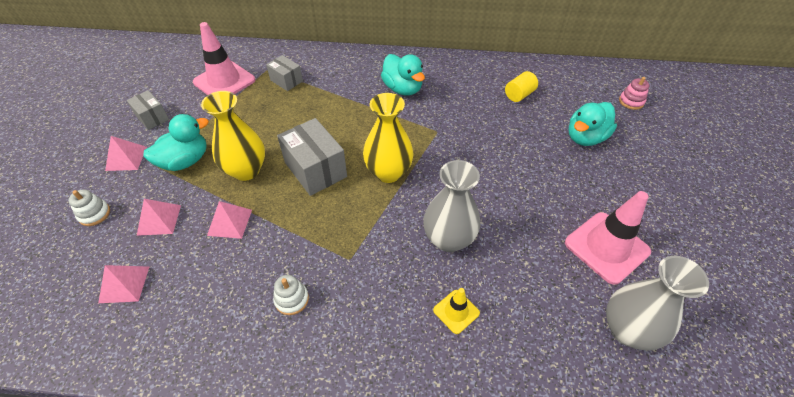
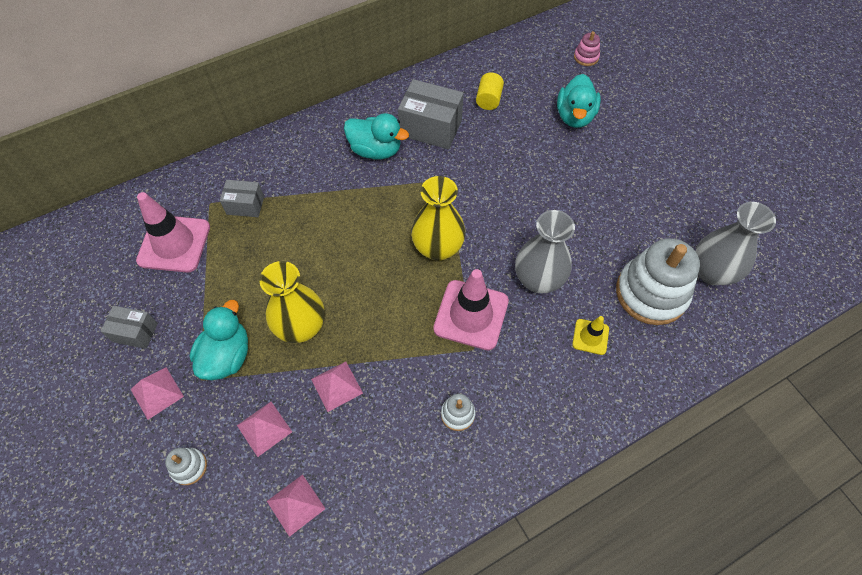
camera: 35 degrees left, 10 degrees up
grey box [277,118,347,196] -> grey box moved to [398,79,464,149]
pink traffic cone [565,191,651,285] -> pink traffic cone moved to [433,269,509,350]
none -> white stacking toy [616,238,700,325]

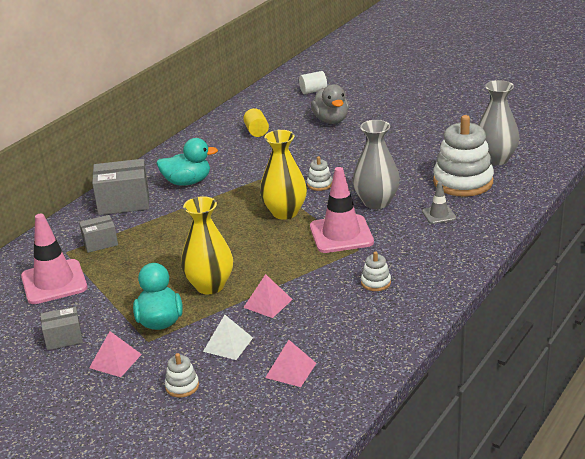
camera: 25 degrees left, 30 degrees down
pink pyramid [237,402,292,457] -> white pyramid [203,315,253,360]
grey box [398,79,464,149] -> grey box moved to [92,159,149,215]
turquoise duck [557,74,601,128] -> grey duck [311,84,349,124]
yellow traffic cone [572,316,609,355] -> grey traffic cone [422,182,456,224]
pink stacking toy [574,31,600,66] -> white cylinder [299,71,327,94]
none -> white stacking toy [307,156,332,191]

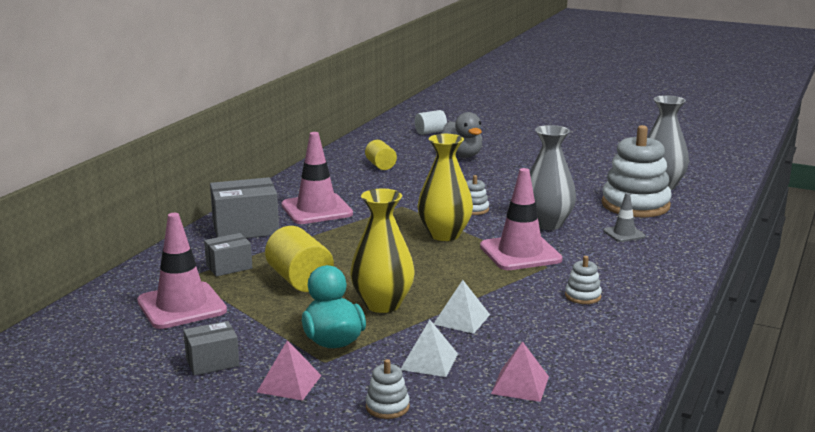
camera: 10 degrees left, 10 degrees down
turquoise duck [156,138,218,186] -> pink traffic cone [282,132,353,224]
pink pyramid [243,274,293,318] -> white pyramid [434,280,490,334]
none -> yellow cylinder [265,226,334,292]

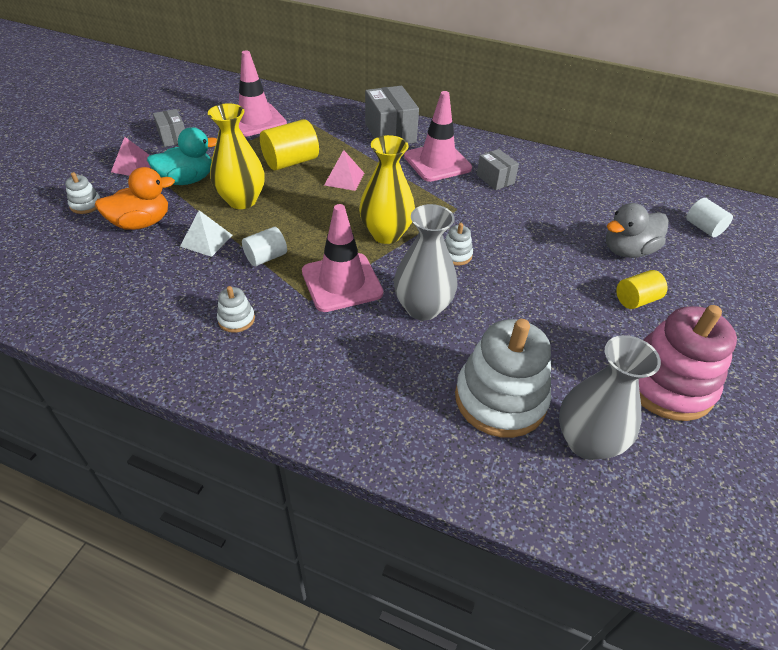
camera: 85 degrees right, 25 degrees up
grey box [204,233,252,277] -> grey box moved to [477,149,519,190]
yellow cylinder [365,140,397,170] -> yellow cylinder moved to [616,270,667,309]
white pyramid [401,320,458,377] -> orange duck [95,167,175,230]
pink pyramid [491,341,549,402] -> pink pyramid moved to [324,150,364,191]
grey traffic cone [603,193,645,242] -> none
none -> white cylinder [242,227,287,266]
none -> pink stacking toy [639,305,737,421]

